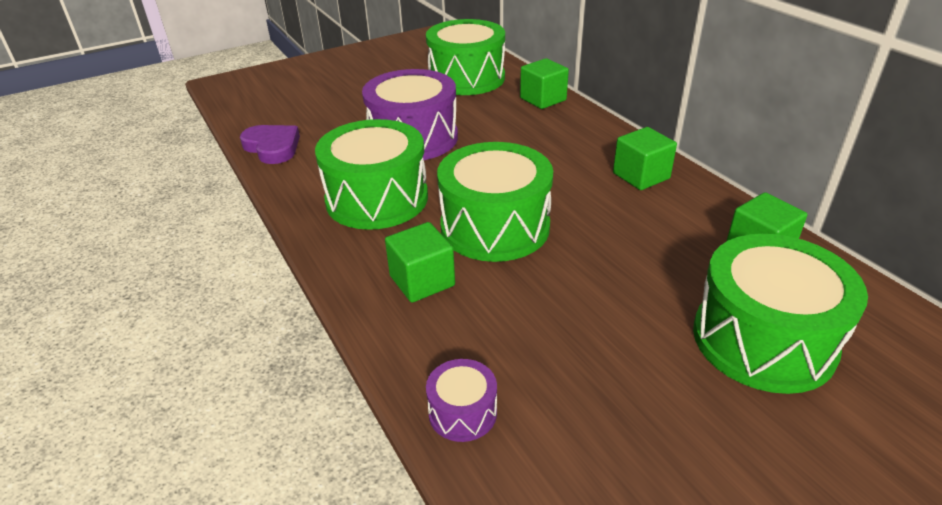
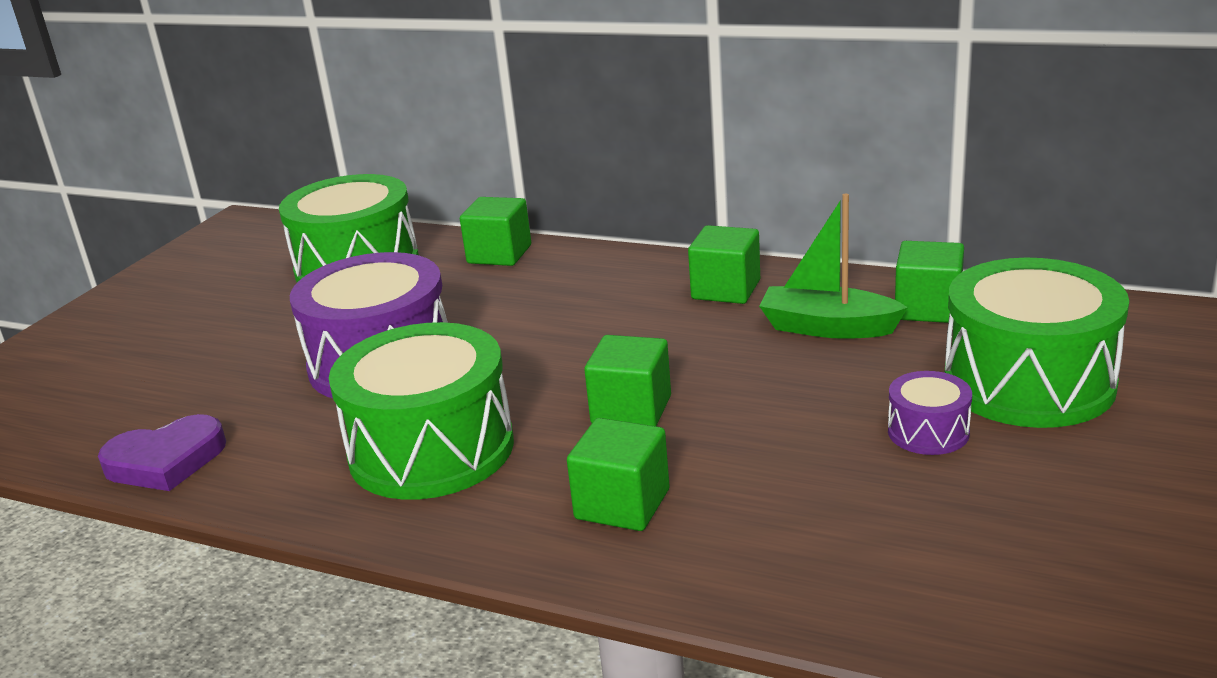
camera: 35 degrees left, 10 degrees down
purple heart [240,125,300,164] -> purple heart turned 150 degrees clockwise [98,414,226,491]
purple drum [426,359,497,442] -> purple drum moved to [888,371,972,455]
green drum [437,142,553,262] -> green cube [584,335,671,426]
none -> green boat [759,194,908,339]

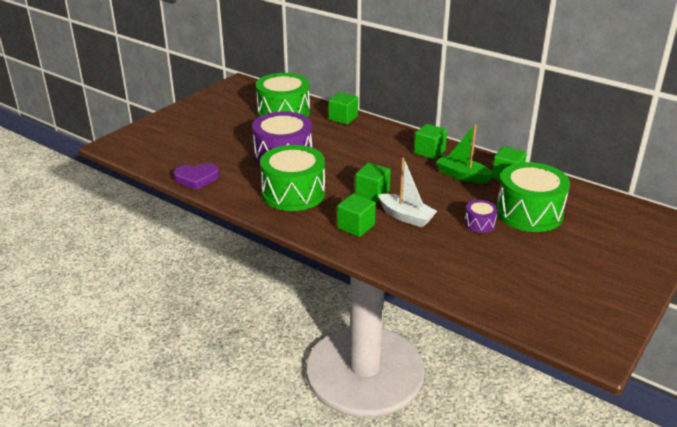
camera: 10 degrees right, 5 degrees up
none -> white boat [378,158,437,227]

